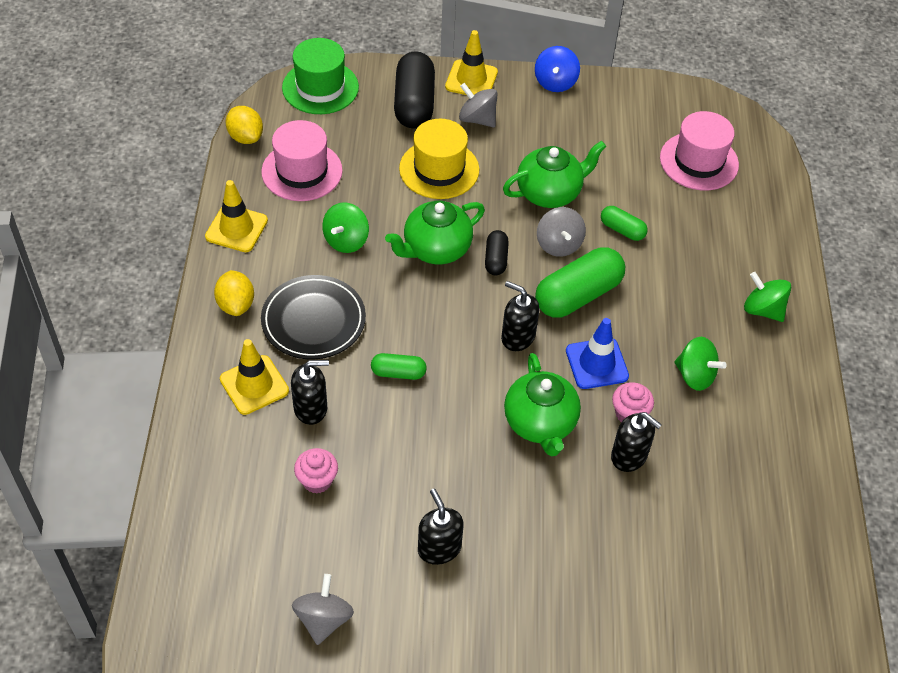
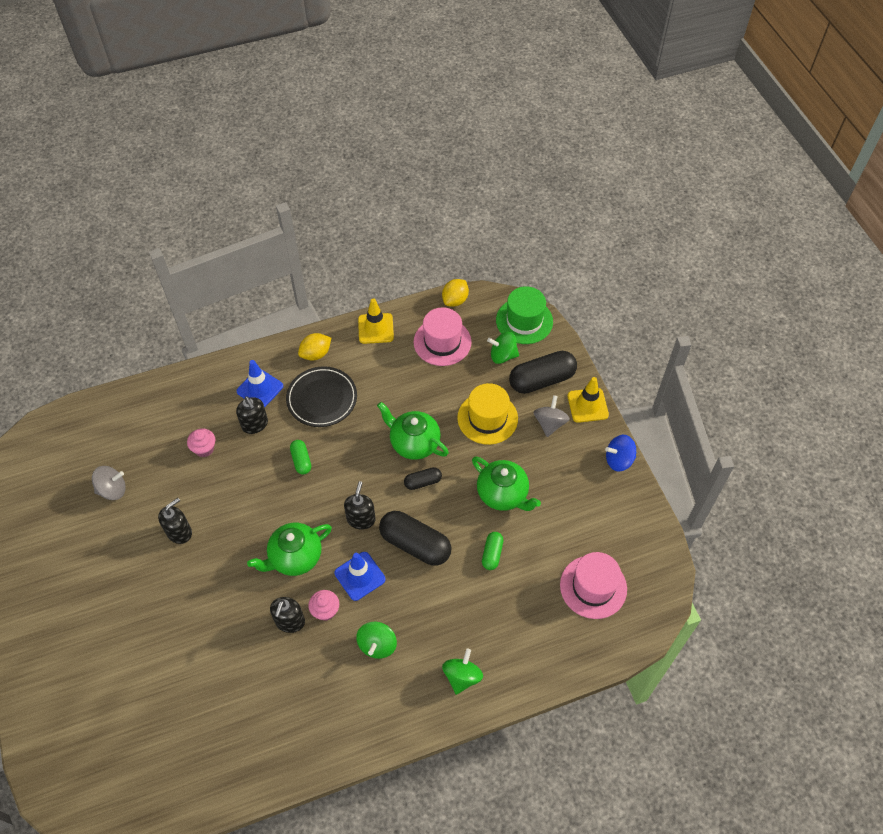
camera: 70 degrees right, 5 degrees up
yellow traffic cone [220,339,289,415] -> blue traffic cone [237,360,283,408]
green spinning top [322,202,369,253] -> green spinning top moved to [487,331,519,364]
green capsule [535,247,625,318] -> black capsule [379,511,451,566]
grey spinning top [537,207,586,257] -> none

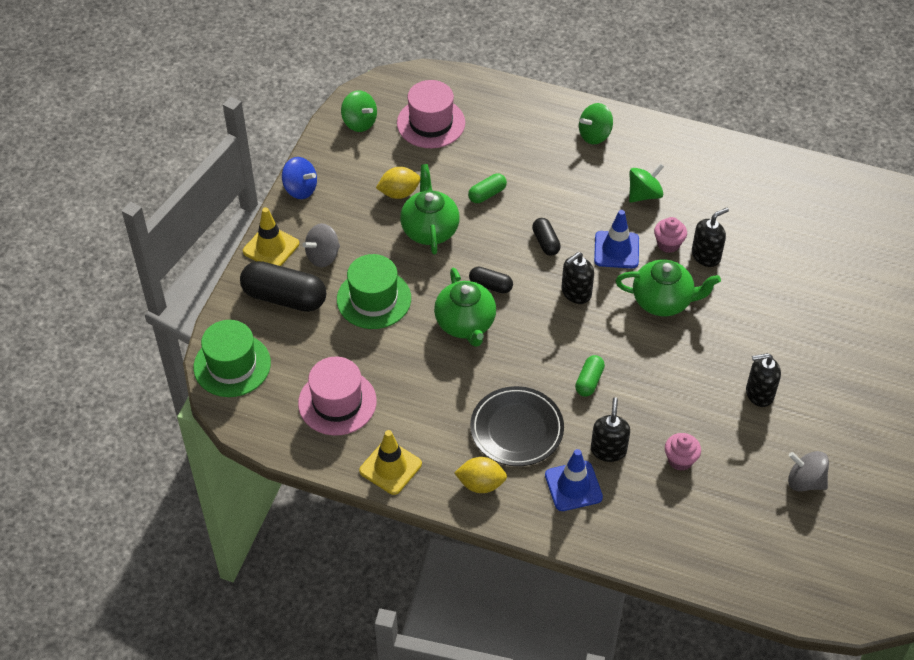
camera: 140 degrees left, 5 degrees down
black capsule [379,511,451,566] -> black capsule [532,218,561,256], size x0.52
yellow lemon [442,279,469,307] -> yellow lemon moved to [376,167,420,199]
yellow hat [457,383,518,445] -> green hat [337,254,411,329]
green spinning top [487,331,519,364] -> green spinning top moved to [341,90,377,132]

